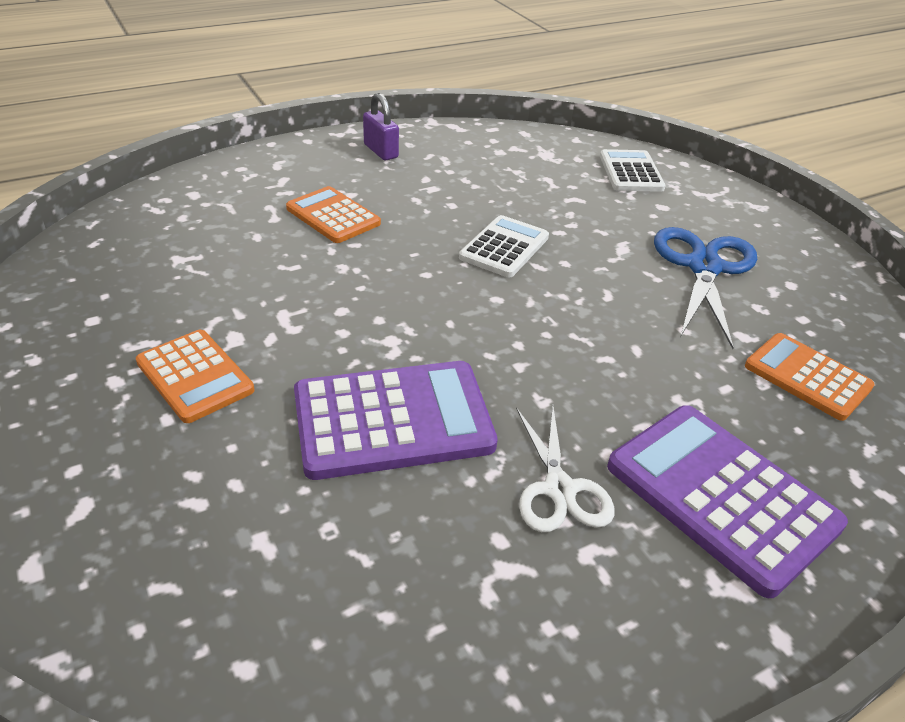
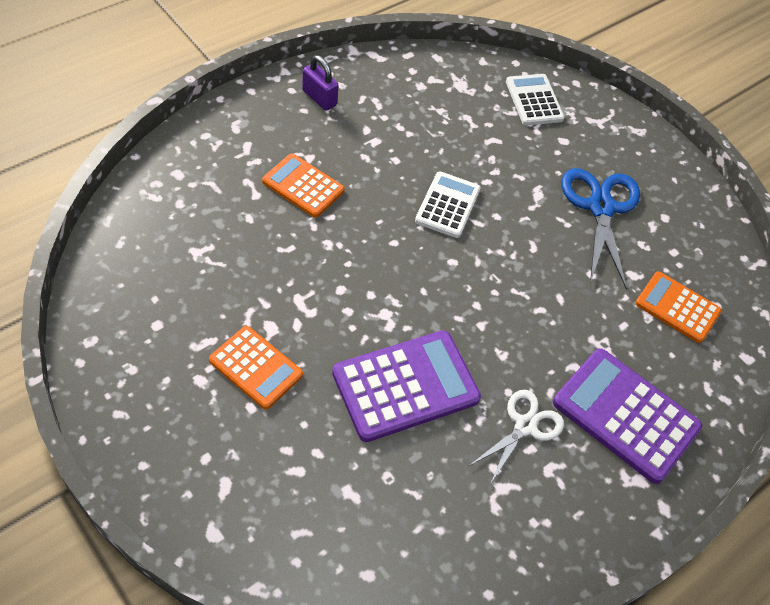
camera: 15 degrees left, 15 degrees up
white scissors [516,407,615,532] -> white scissors turned 120 degrees counterclockwise [469,390,564,484]

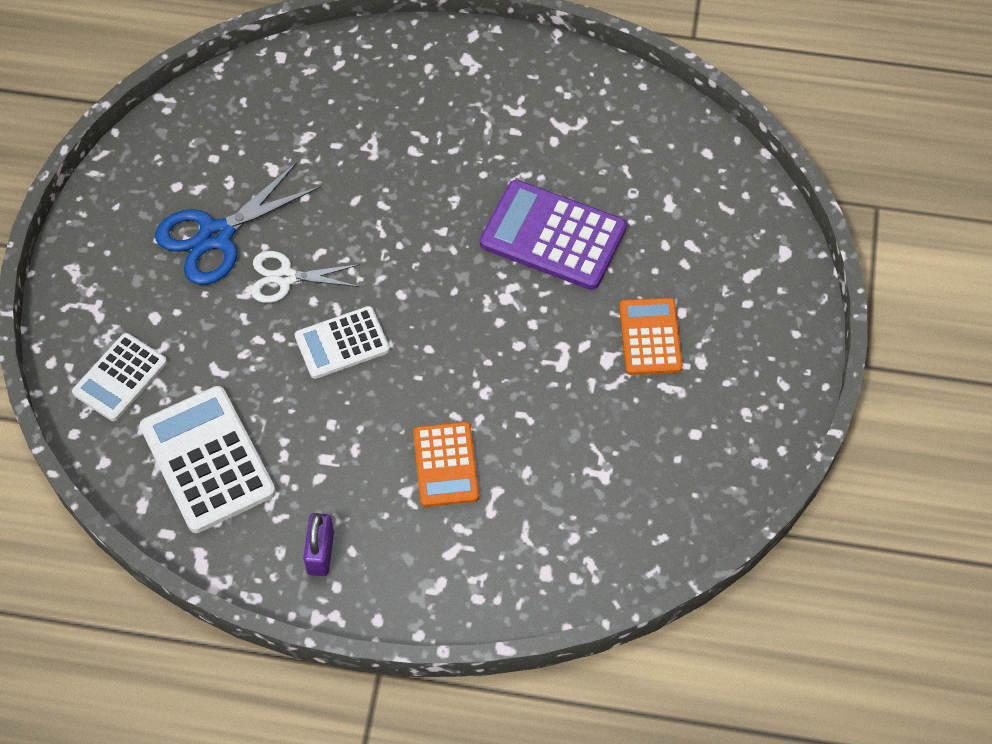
camera: 125 degrees left, 5 degrees up
white scissors [469,390,564,484] -> white scissors moved to [251,251,360,303]
purple calculator [553,348,702,484] -> none
orange calculator [635,271,722,343] -> none
none -> white calculator [140,386,276,533]

